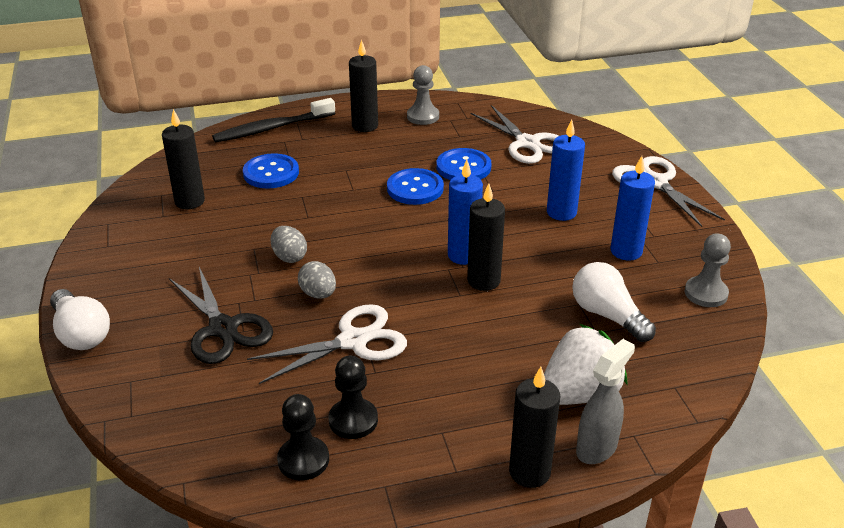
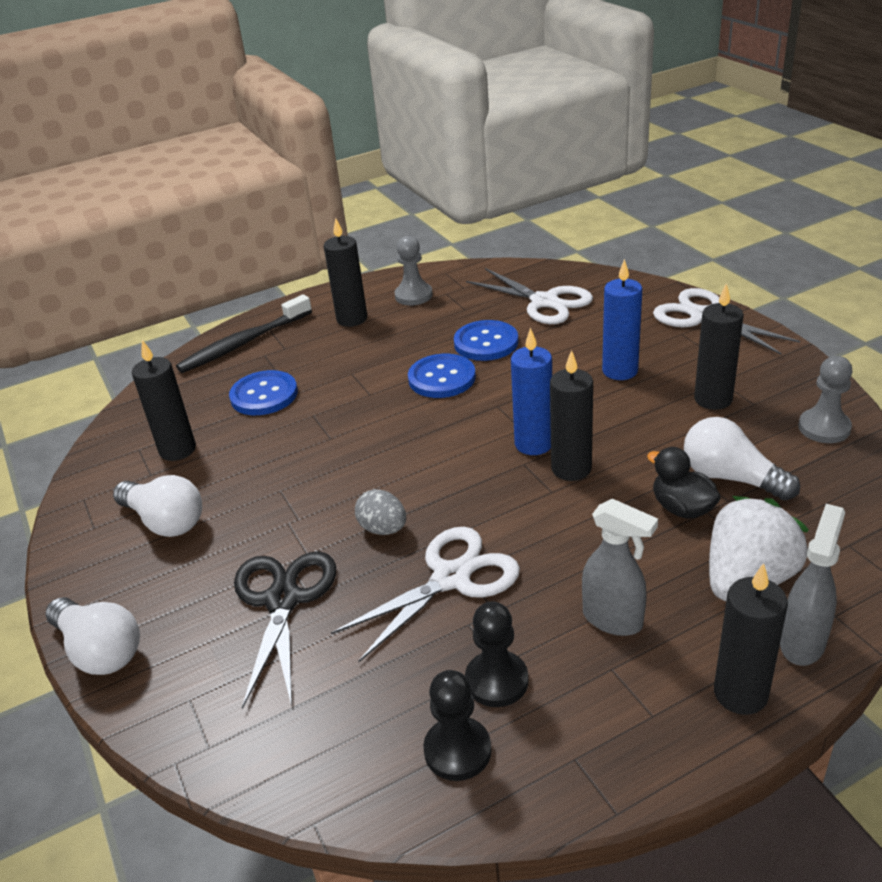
camera: 10 degrees left, 0 degrees up
black scissors [169,267,273,364] -> black scissors turned 135 degrees counterclockwise [234,551,336,709]
grey egg [271,226,307,263] -> none
blue candle [610,156,655,261] -> black candle [694,283,744,410]
none -> white light bulb [113,475,202,537]
none -> grey spray bottle [582,499,658,636]
none -> black duck [647,447,721,519]

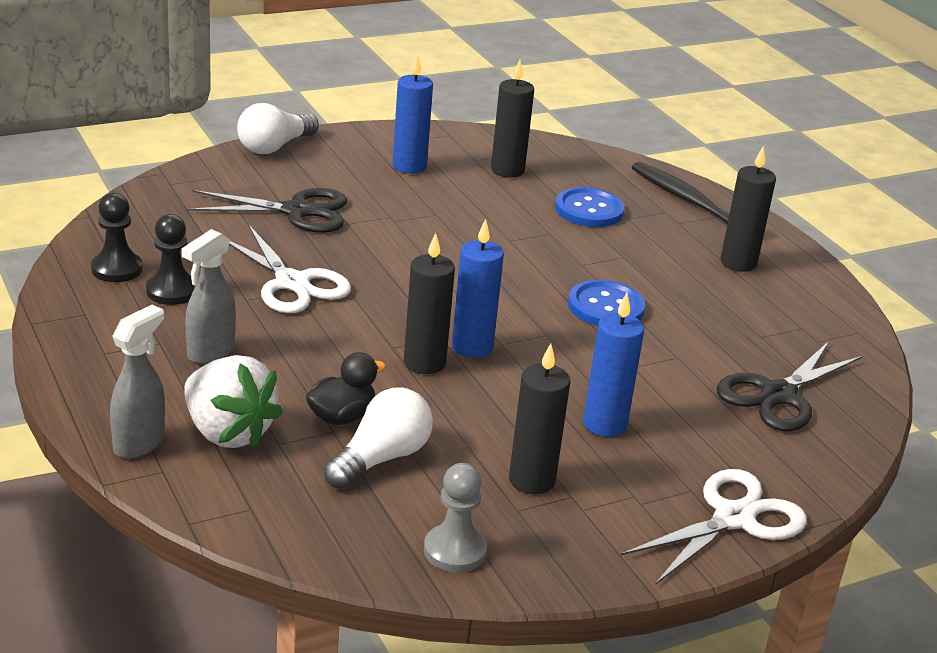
camera: 85 degrees right, 5 degrees down
white light bulb [113,475,202,537] -> blue candle [393,54,433,174]
grey egg [355,489,406,535] -> none
grey pawn [394,236,433,305] -> none
blue button [454,320,518,361] -> none
white scissors [466,268,593,324] -> black scissors [717,341,863,431]
black candle [714,563,788,715] -> none
grey spray bottle [780,504,845,666] -> grey spray bottle turned 90 degrees counterclockwise [110,305,165,459]

